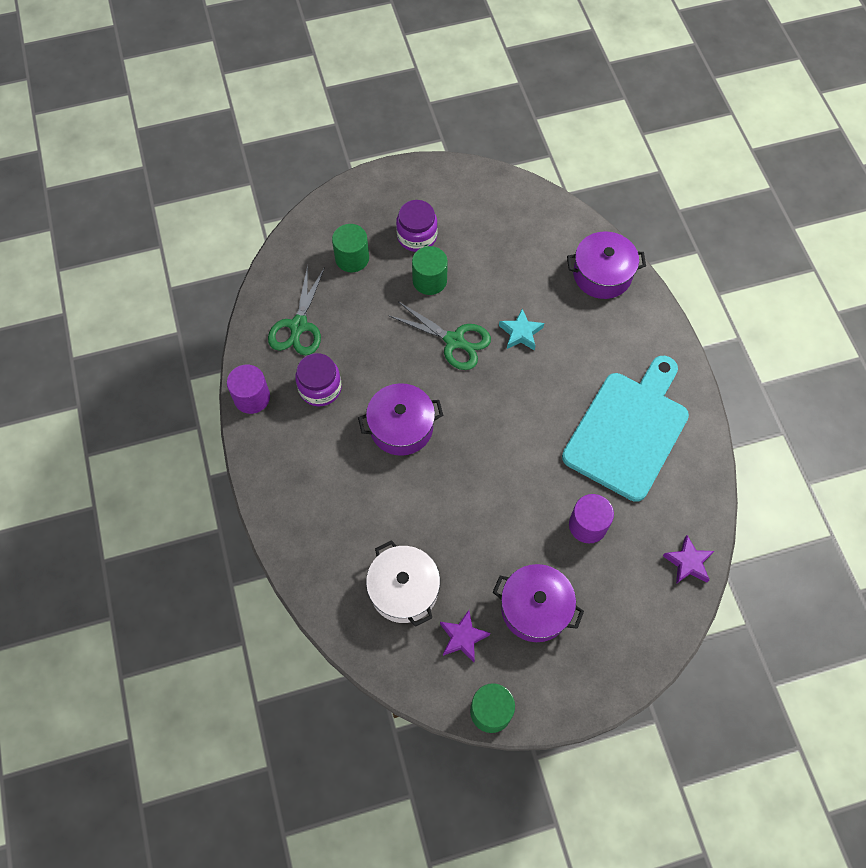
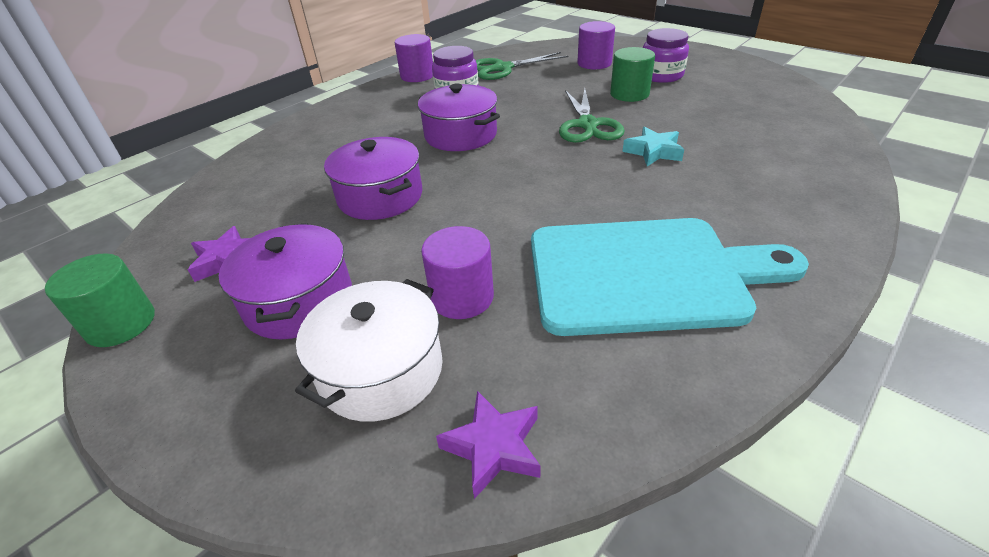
camera: 60 degrees right, 25 degrees down
green cylinder [332,224,369,272] -> purple cylinder [577,21,615,69]
white pot [366,540,440,627] -> white pot moved to [295,279,443,422]
purple pot [567,231,646,299] -> purple pot moved to [324,137,422,220]

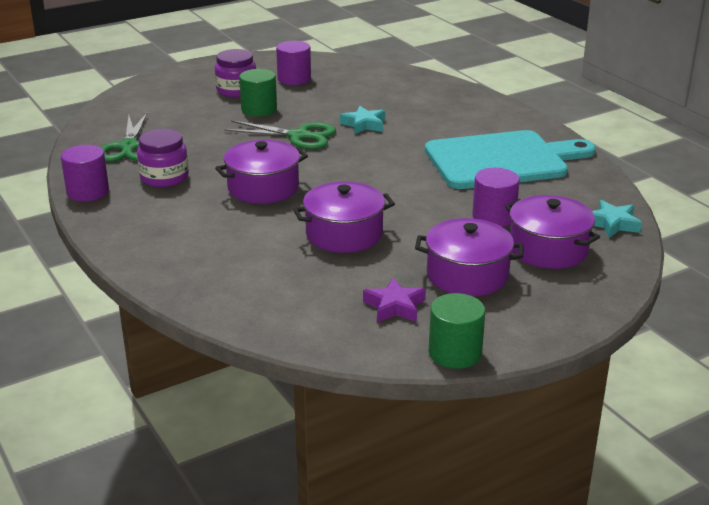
camera: 75 degrees left, 10 degrees down
white pot [295,279,443,422] -> purple pot [505,195,600,269]
purple star [436,391,540,499] -> turquoise star [592,200,642,238]
turquoise cutting board [531,218,809,336] -> turquoise cutting board turned 60 degrees clockwise [425,130,596,189]
purple cylinder [577,21,615,69] -> purple cylinder moved to [276,41,311,85]

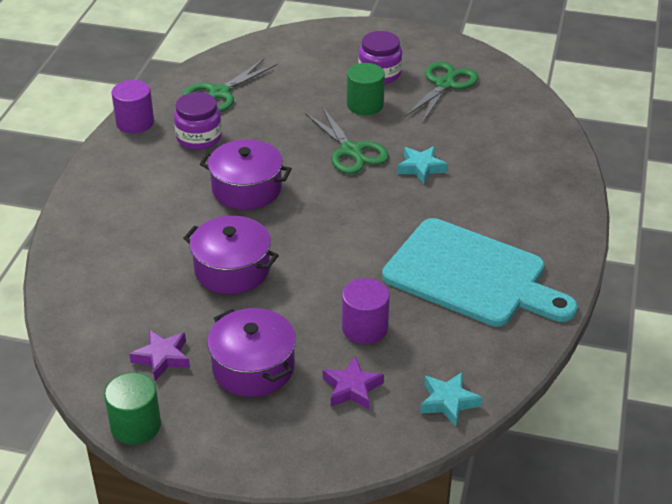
camera: 45 degrees right, 10 degrees up
purple cylinder [276,41,311,85] -> green scissors [405,62,478,123]
purple pot [505,195,600,269] -> purple star [323,356,384,409]

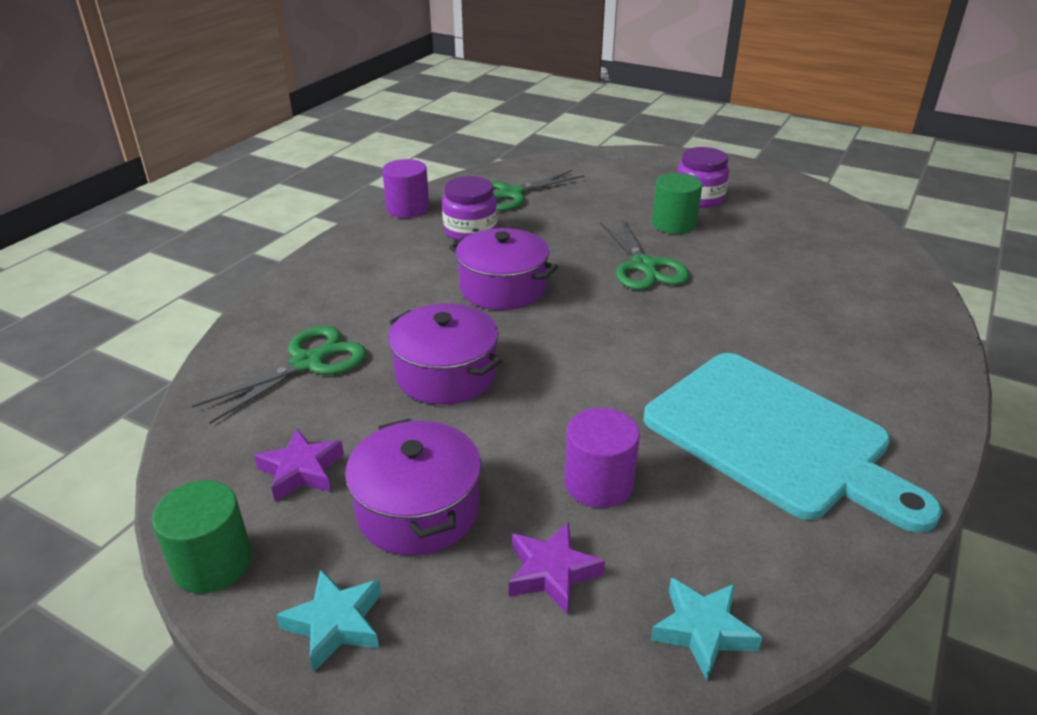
camera: 15 degrees right, 5 degrees down
turquoise star [397,146,448,184] -> turquoise star moved to [276,569,381,672]
green scissors [405,62,478,123] -> green scissors moved to [192,326,367,424]

